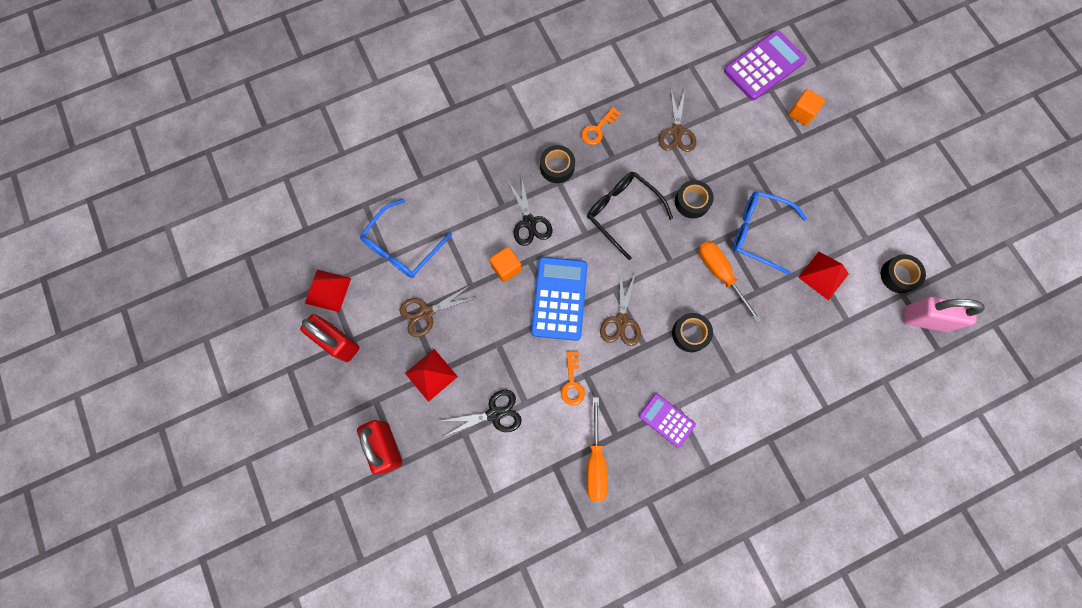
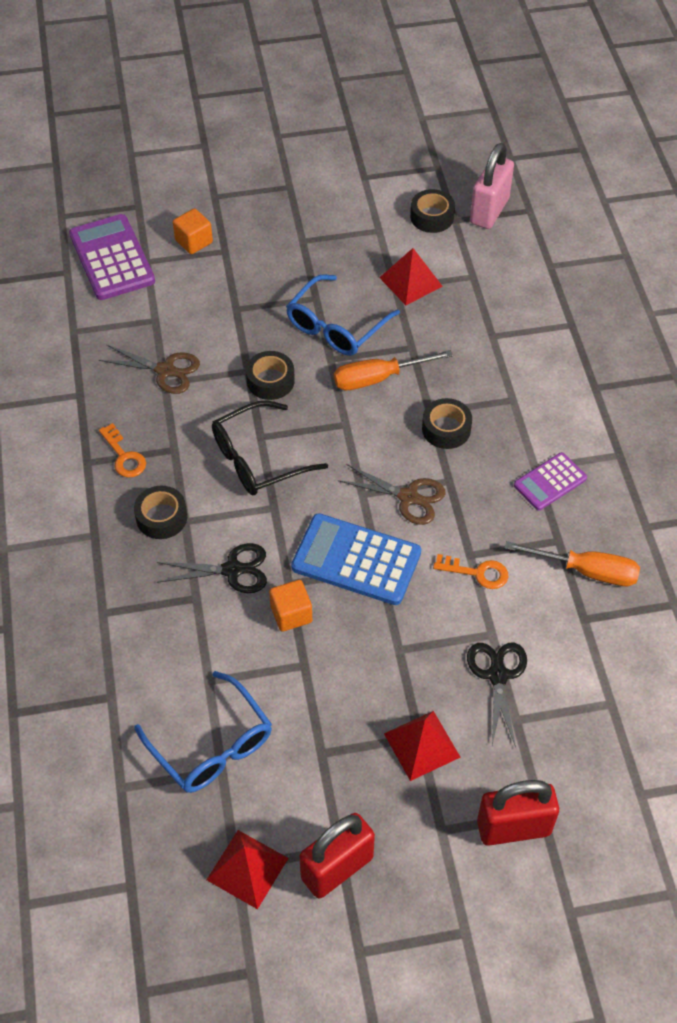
camera: 75 degrees left, 20 degrees down
brown scissors [400,284,476,337] -> none

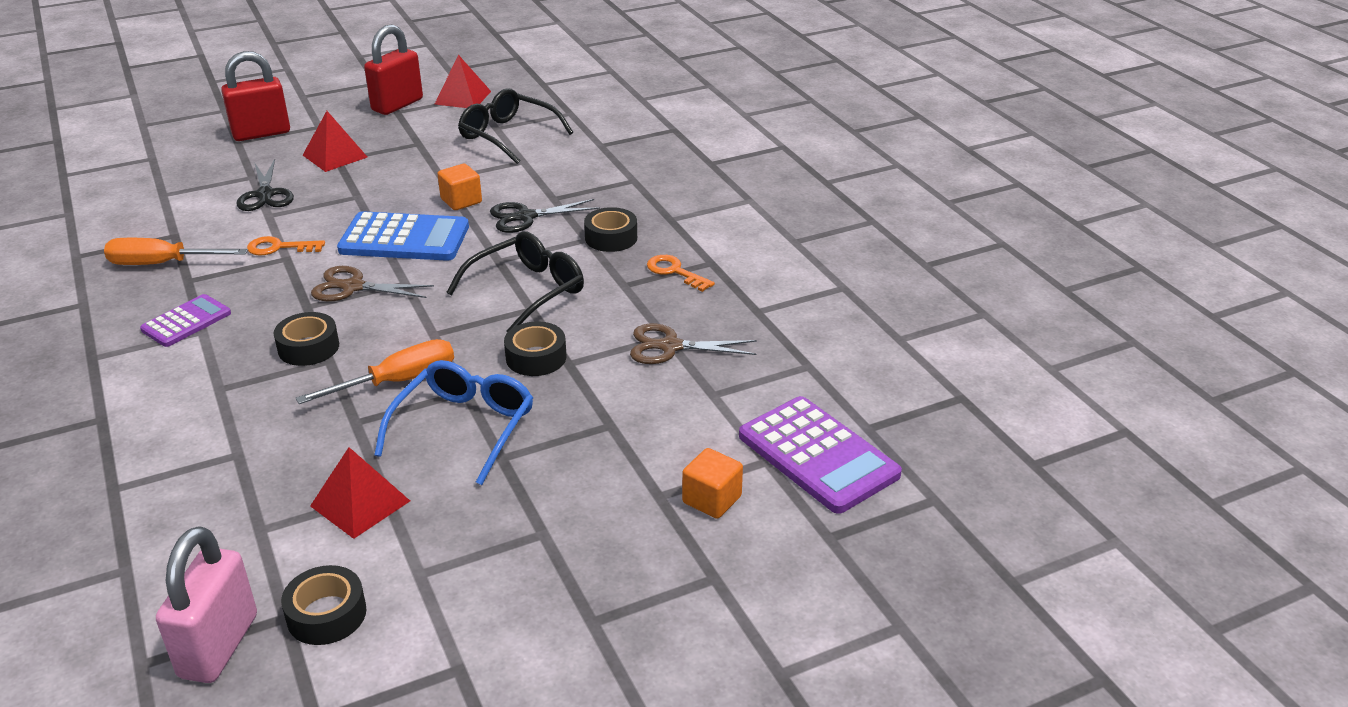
camera: 165 degrees right, 20 degrees down
blue glasses [134,671,272,793] -> black glasses [458,88,573,164]

